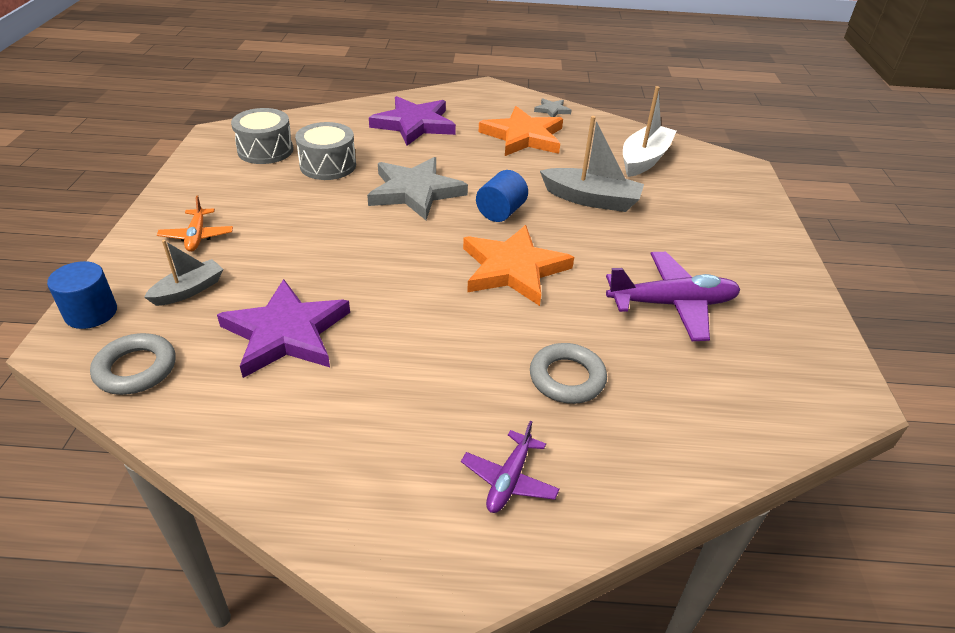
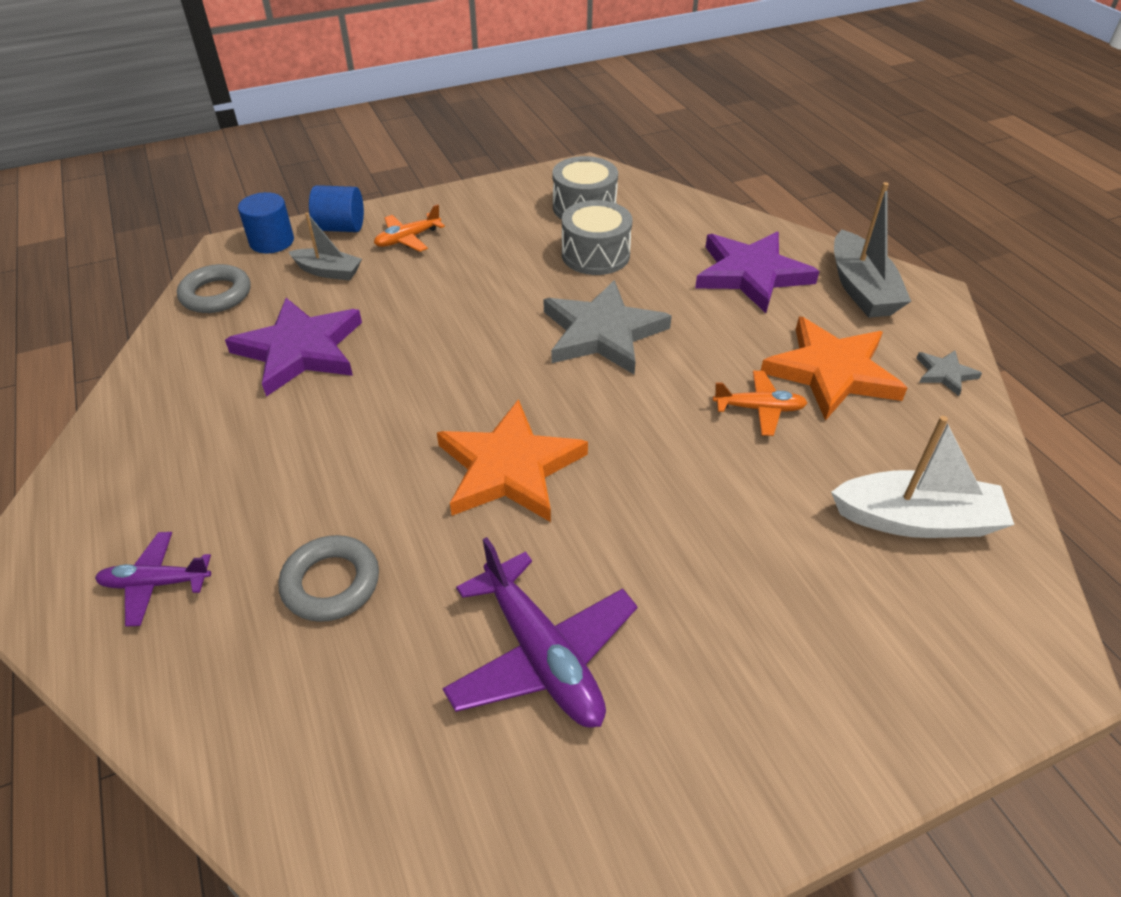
camera: 65 degrees right, 5 degrees up
blue cylinder [476,170,528,222] -> blue cylinder moved to [309,185,364,232]
grey boat [540,116,644,212] -> grey boat moved to [834,182,912,318]
none -> orange plane [713,371,808,436]

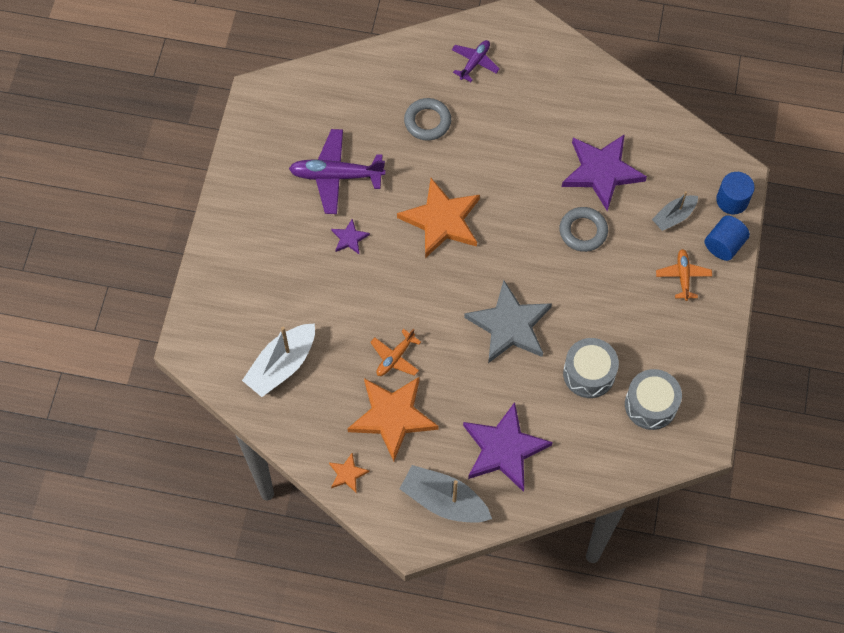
camera: 125 degrees right, 20 degrees up
grey ring [177,264,251,313] -> grey ring moved to [560,207,608,252]
grey star [917,351,982,396] -> orange star [329,453,369,493]
none -> purple star [331,219,370,254]

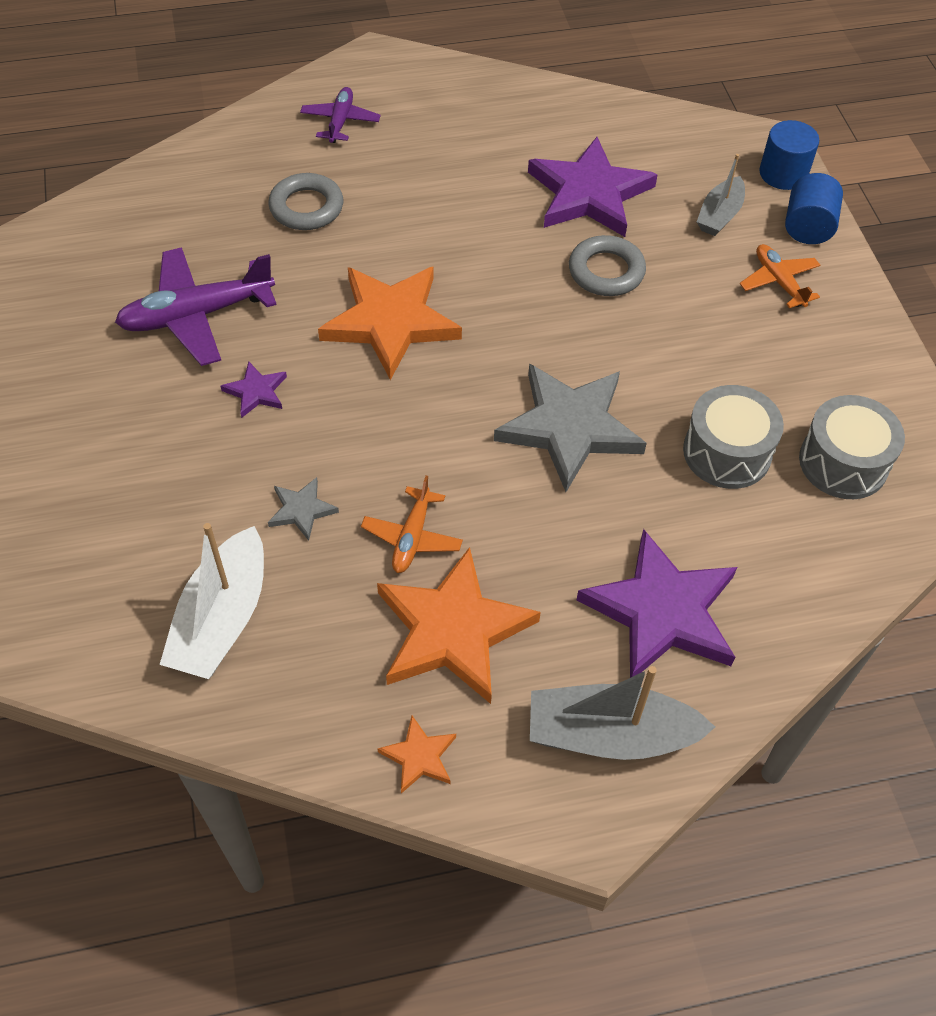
camera: 25 degrees left, 10 degrees down
none -> grey star [268,477,339,541]

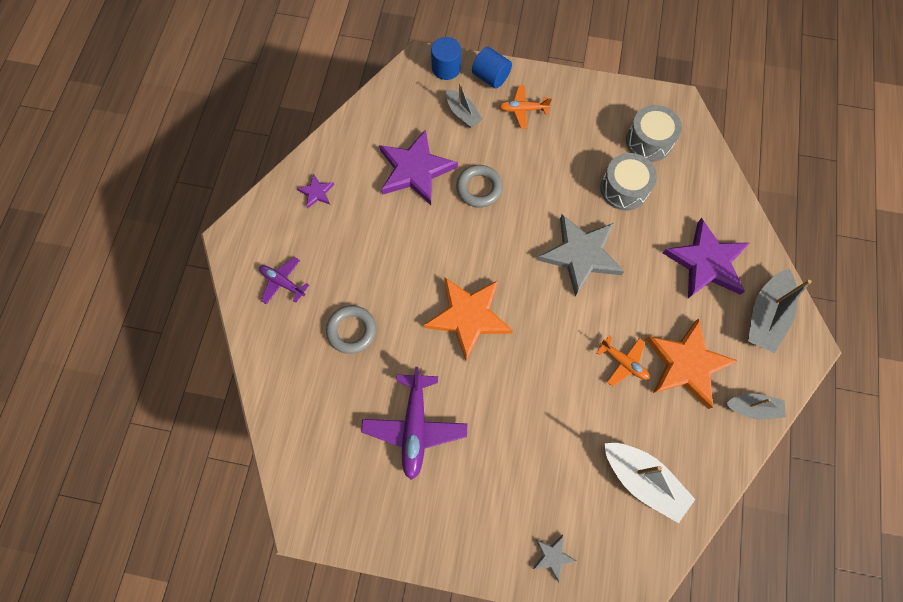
camera: 65 degrees left, 15 degrees up
purple star [221,362,287,418] -> purple star moved to [297,174,334,209]
grey star [268,477,339,541] -> grey star moved to [533,535,577,582]
orange star [377,715,456,794] -> grey boat [726,393,786,420]

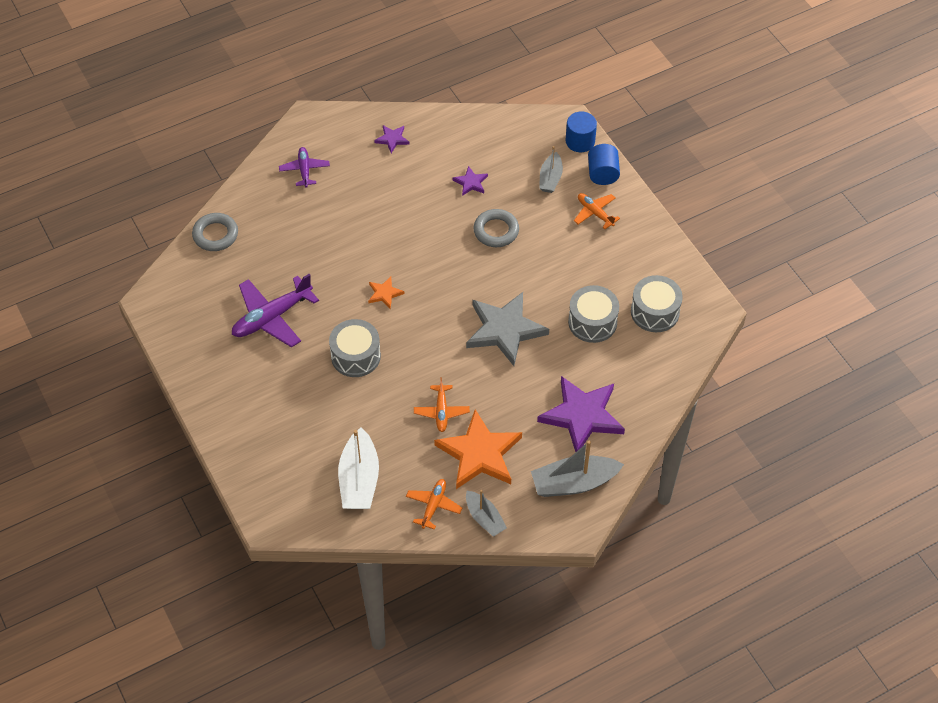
camera: 50 degrees right, 15 degrees down
grey ring [326,305,376,354] -> grey ring moved to [192,213,238,251]
purple star [379,129,458,205] -> purple star [453,166,488,196], size x0.45
orange star [424,277,513,361] -> orange star [368,277,405,309], size x0.45
grey star [533,535,577,582] -> none
none -> grey drum [329,319,381,377]
none -> orange plane [406,479,462,530]

